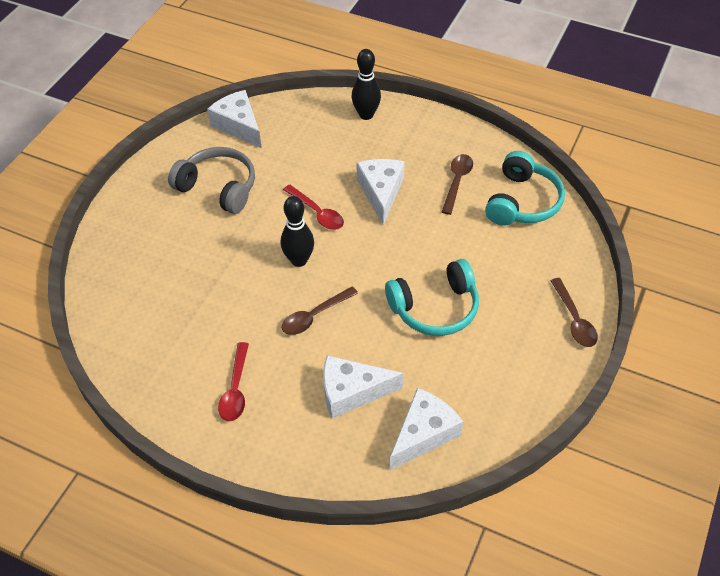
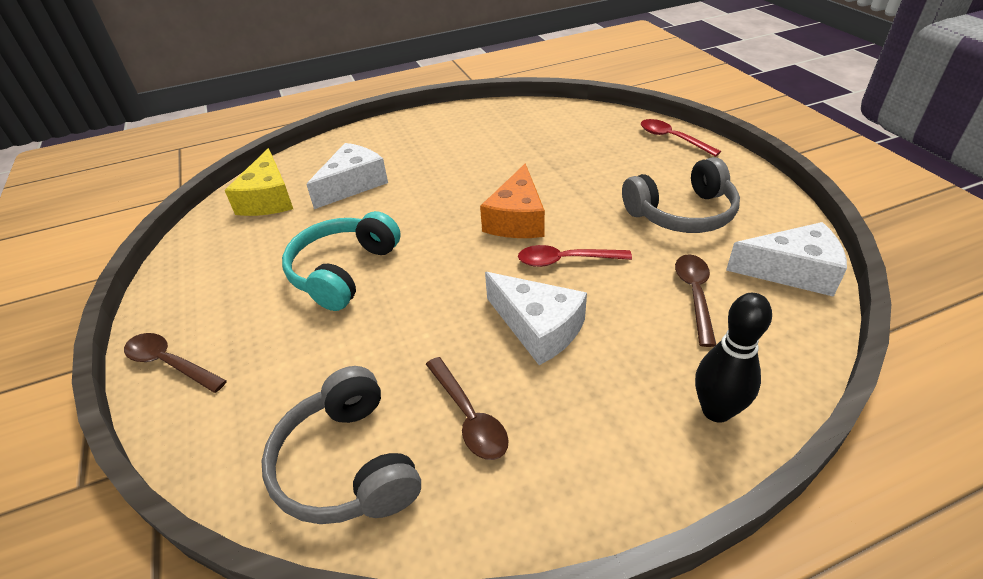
camera: 135 degrees right, 10 degrees down
red spoon [218,342,249,421] -> red spoon moved to [641,119,721,157]
black bowling pin [281,196,314,267] -> orange cheese [480,163,545,238]
brown spoon [282,286,358,335] -> brown spoon moved to [675,254,716,347]
white cheese [390,388,463,470] -> yellow cheese [225,148,293,216]
turquoise headphones [485,151,565,225] -> grey headphones [262,366,421,524]

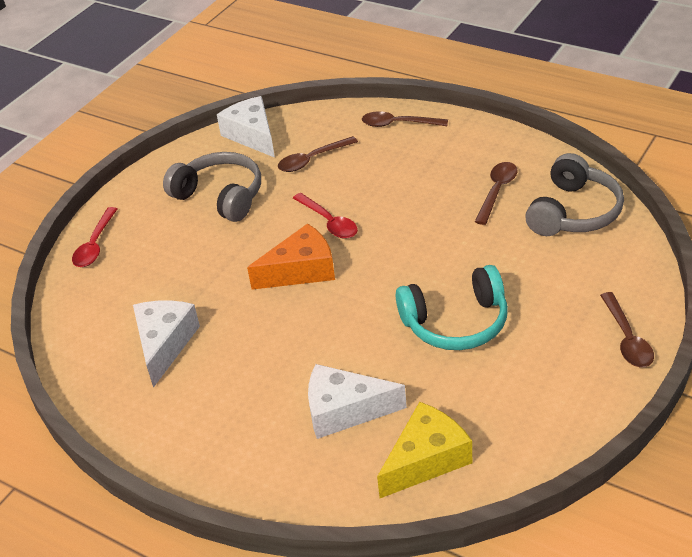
camera: 125 degrees left, 0 degrees up
white cheese [485,272,587,365] -> white cheese moved to [133,300,200,388]
black bowling pin [695,293,772,423] -> brown spoon [362,111,448,127]

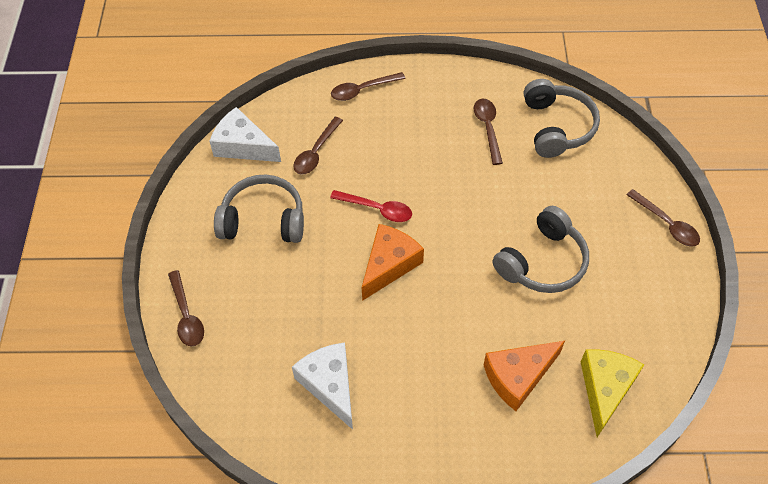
camera: 35 degrees left, 15 degrees up
red spoon [72,207,117,267] -> brown spoon [168,270,204,347]
white cheese [308,364,407,439] -> orange cheese [484,341,565,411]
turquoise headphones [396,265,508,350] -> grey headphones [493,206,589,293]

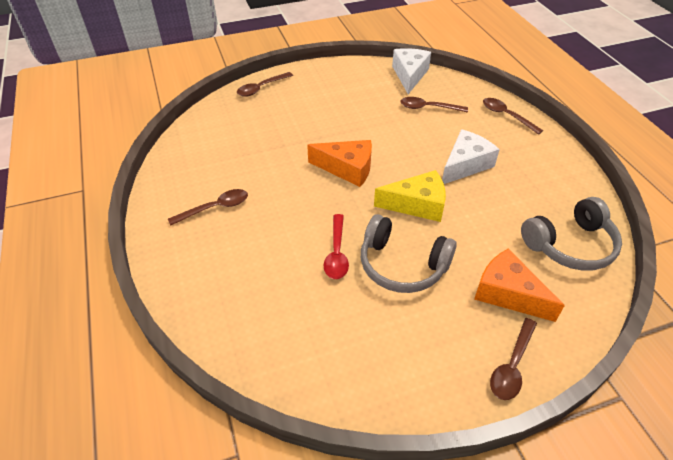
camera: 70 degrees right, 10 degrees down
grey headphones [214,174,304,243] -> none
white cheese [292,342,353,430] -> white cheese moved to [442,129,500,184]
red spoon [330,190,412,222] -> red spoon moved to [324,214,349,279]
brown spoon [474,99,503,165] -> brown spoon moved to [168,189,248,226]
orange cheese [484,341,565,411] -> orange cheese moved to [474,249,565,322]
yellow cheese [581,349,644,437] -> yellow cheese moved to [374,170,446,222]

